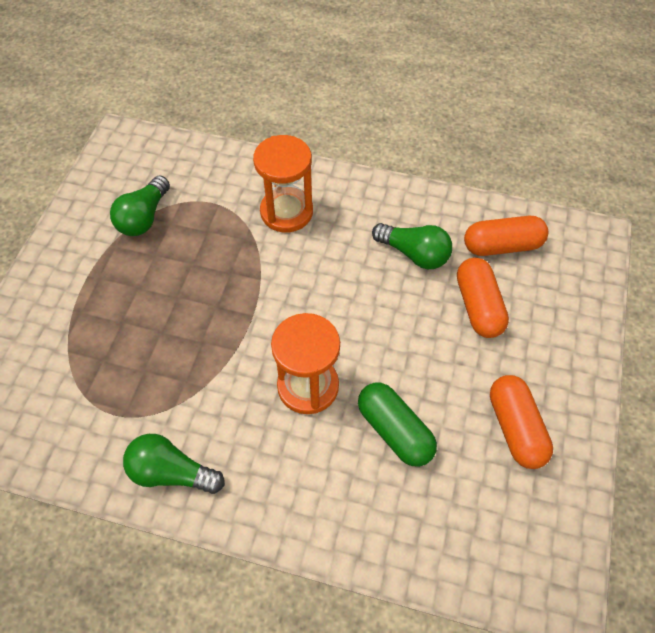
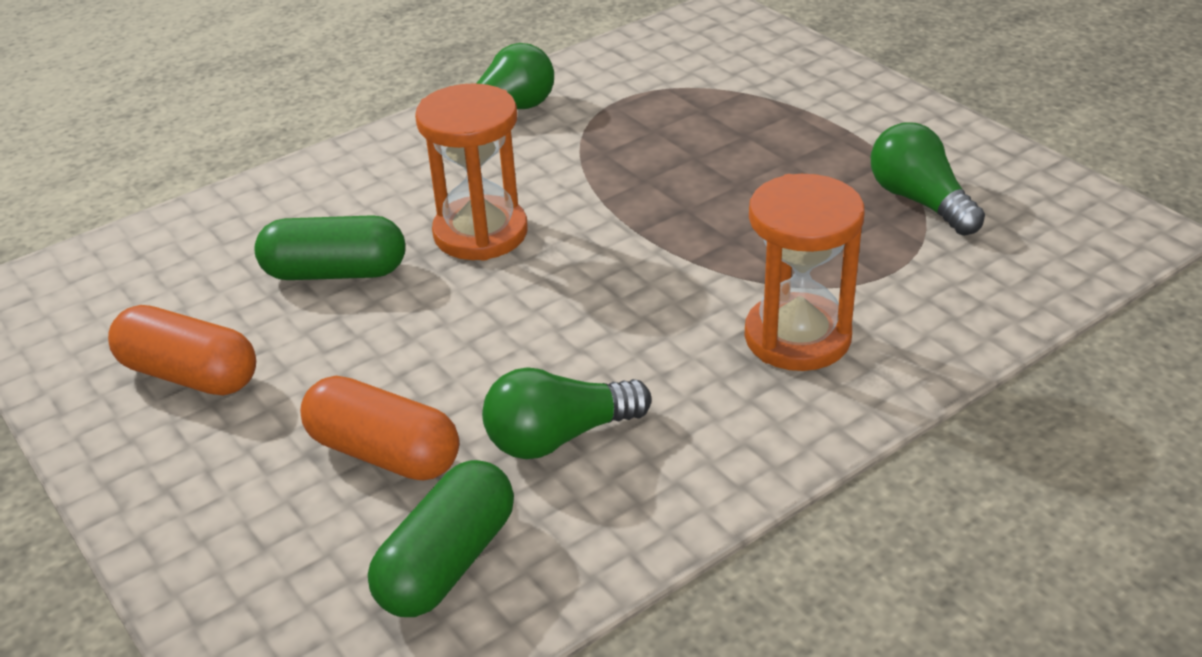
camera: 130 degrees right, 20 degrees down
orange capsule [464,216,548,256] -> green capsule [368,460,514,617]

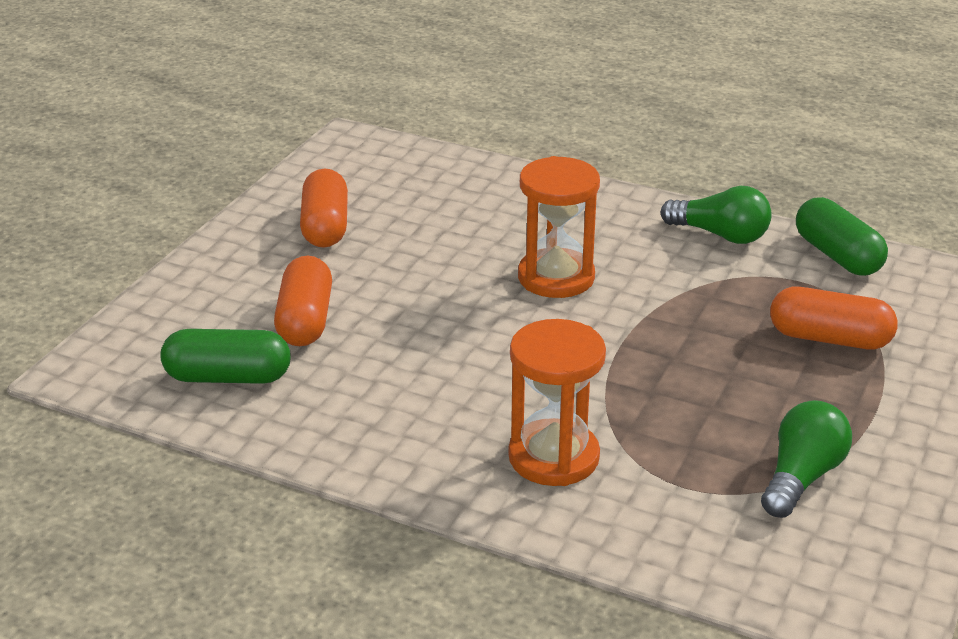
camera: 60 degrees right, 5 degrees down
green capsule [254,215,405,280] -> green capsule moved to [796,197,888,276]
green light bulb [482,367,651,459] -> none
none -> orange capsule [770,287,898,350]

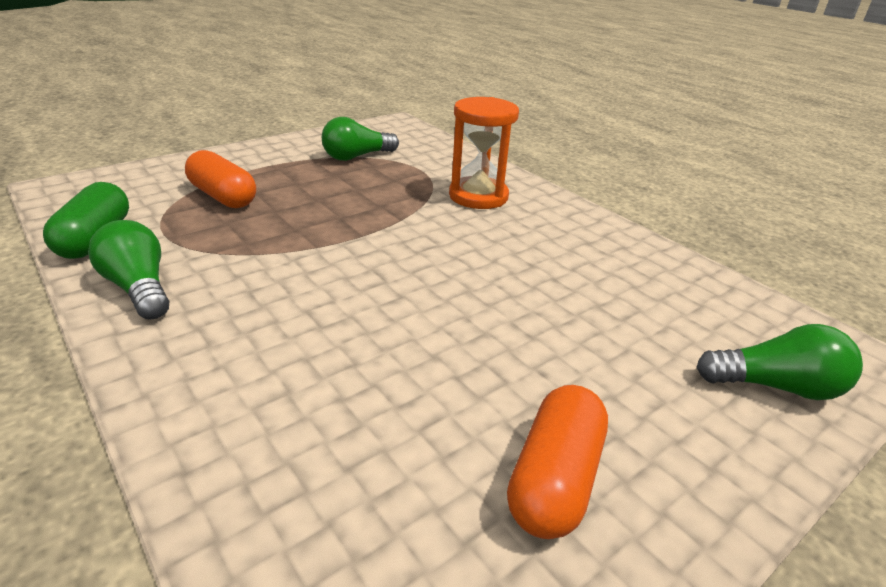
camera: 155 degrees left, 0 degrees up
green capsule [160,329,291,384] -> none
orange capsule [274,256,332,346] -> none
orange hourglass [518,156,600,298] -> none
none -> green light bulb [697,324,863,400]

